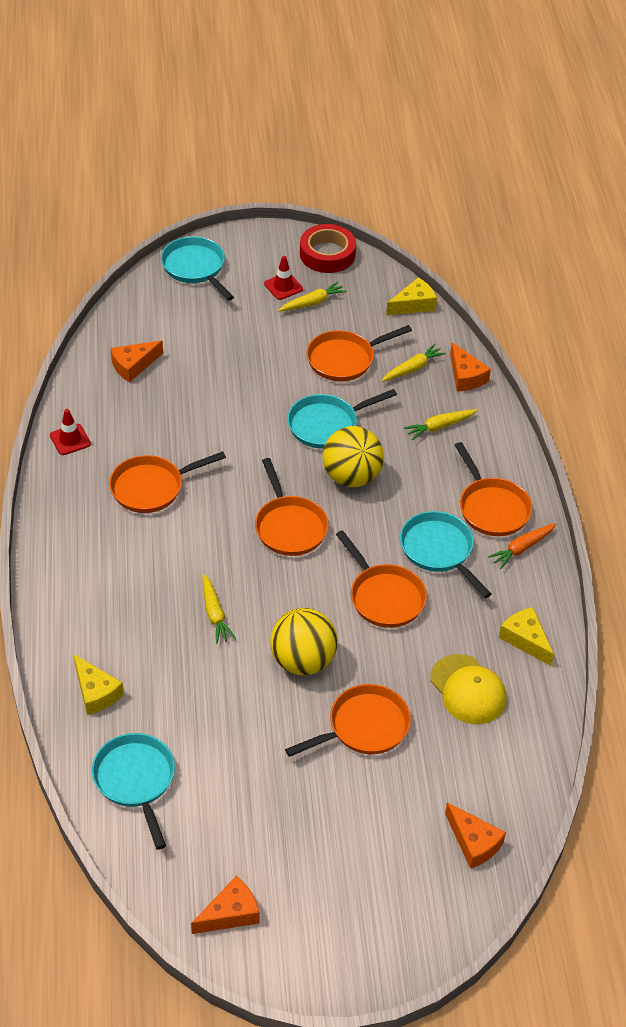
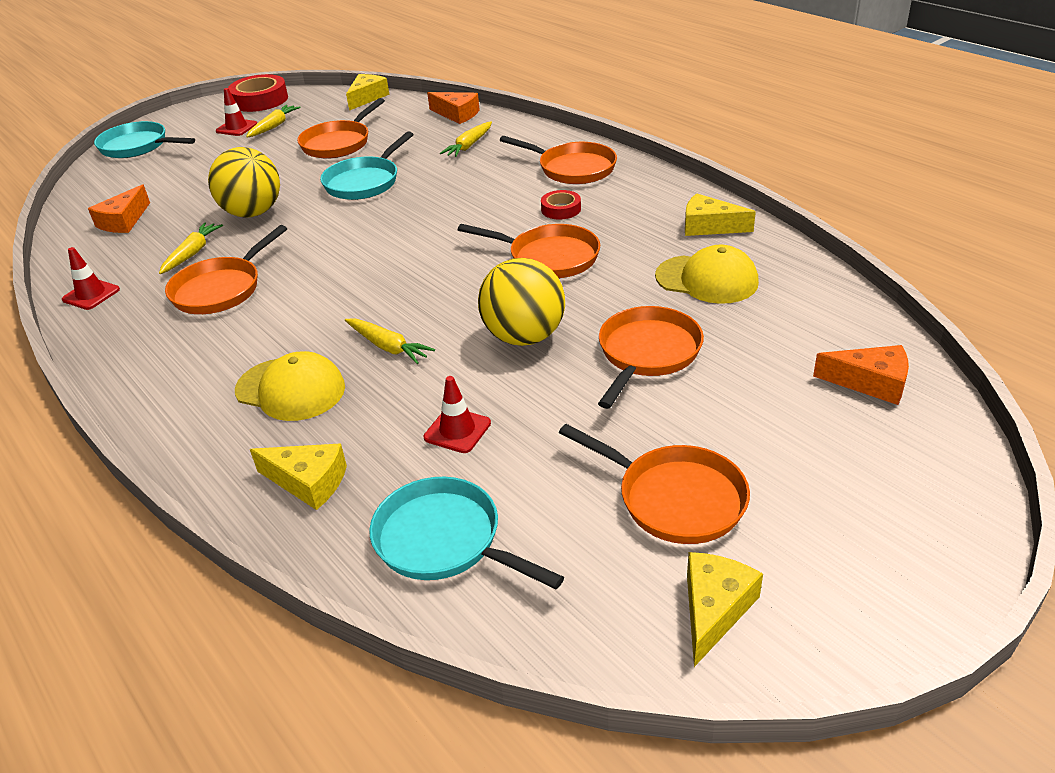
camera: 30 degrees left, 10 degrees down
orange cheese [191,876,259,934] -> yellow cheese [687,552,763,667]
orange pan [255,458,329,556] -> orange pan moved to [559,424,750,544]
yellow ball [323,426,384,487] -> yellow ball moved to [208,147,280,218]
yellow carrot [382,344,446,382] -> yellow carrot moved to [159,223,223,274]
turquoise pan [400,511,491,598] -> red tape [541,190,581,220]
orange carrot [488,523,556,569] -> none
none -> yellow cap [235,351,345,421]
none -> red traffic cone [424,376,491,453]

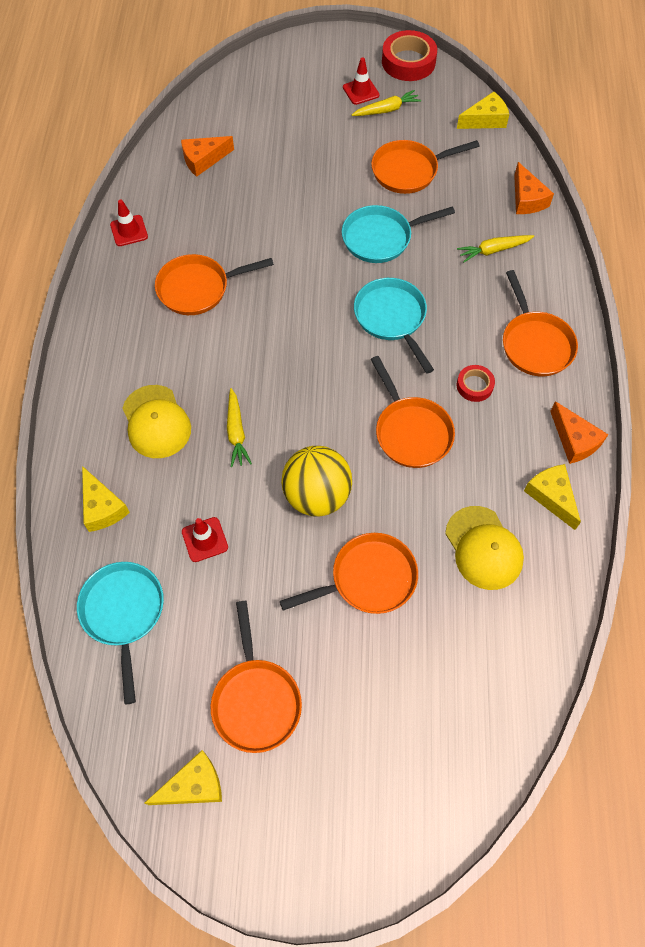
camera: 40 degrees right, 25 degrees up
turquoise pan [94,121,195,158] -> turquoise pan moved to [354,278,434,374]
yellow carrot [159,223,223,274] -> none
yellow ball [208,147,280,218] -> none
orange cheese [813,345,909,405] -> orange cheese moved to [550,401,608,464]

